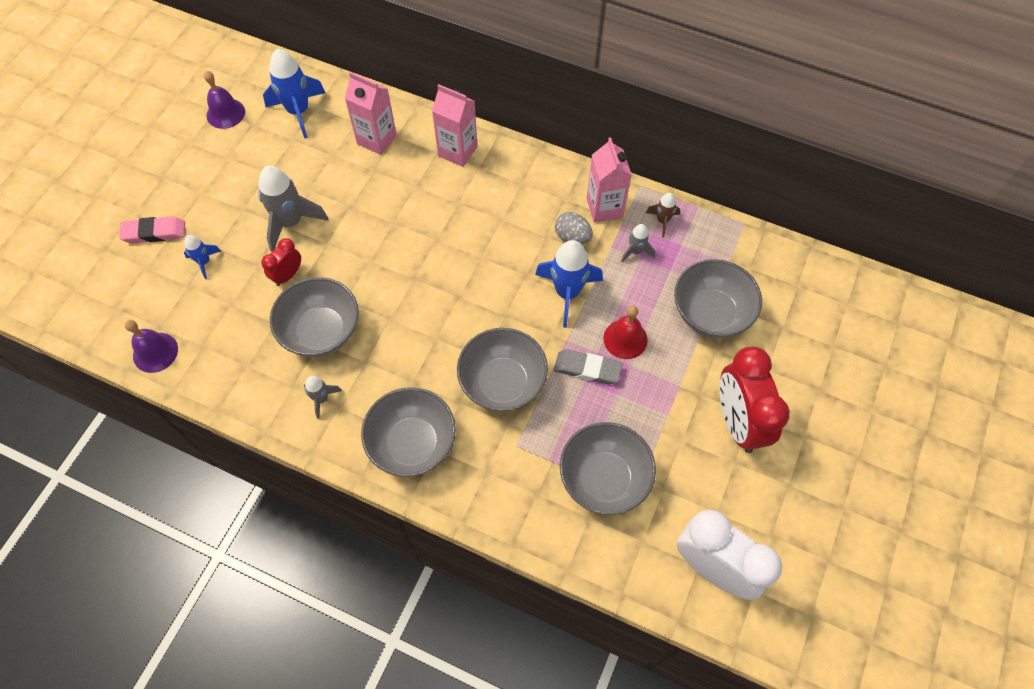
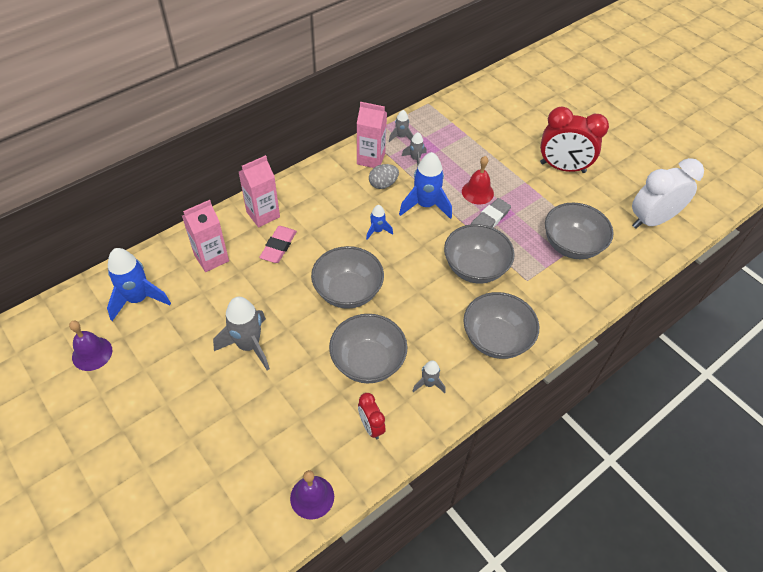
camera: 65 degrees left, 10 degrees down
pink eraser [119,216,185,243] -> pink eraser moved to [259,226,297,263]
blue rocket [184,235,221,279] -> blue rocket moved to [366,205,393,240]
red clock [261,238,301,286] -> red clock moved to [358,393,386,439]
brown rocket [646,193,680,238] -> grey rocket [389,110,413,142]
grey bowl [674,259,762,338] -> grey bowl moved to [311,246,384,309]

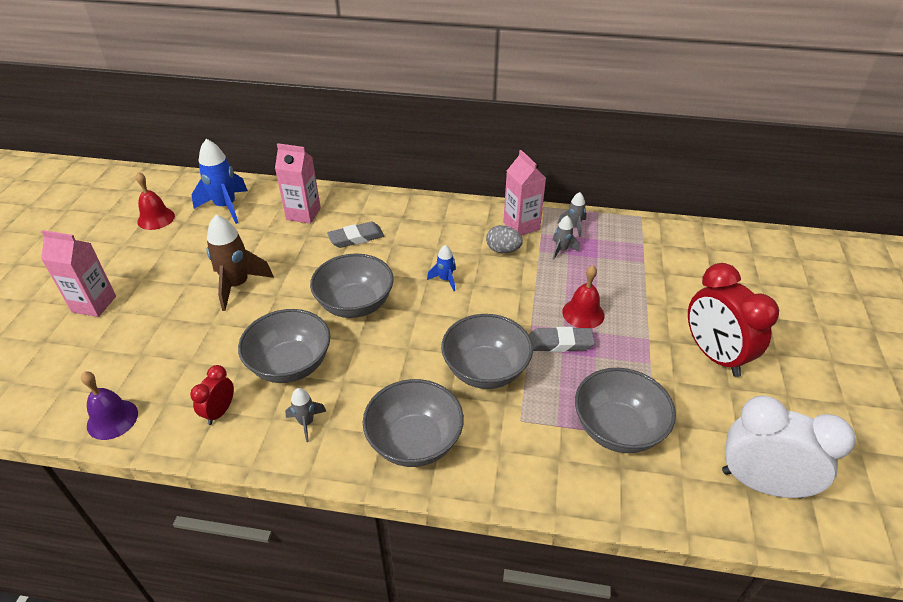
camera: 50 degrees right, 10 degrees down
purple bell [69,321,112,371] -> red bell [136,172,175,230]
grey rocket [213,297,270,370] -> brown rocket [207,215,274,311]
pink carton [239,155,280,227] -> pink carton moved to [41,230,116,317]
pink eraser [259,226,297,263] -> grey eraser [327,222,384,248]
blue rocket [399,152,452,219] -> none

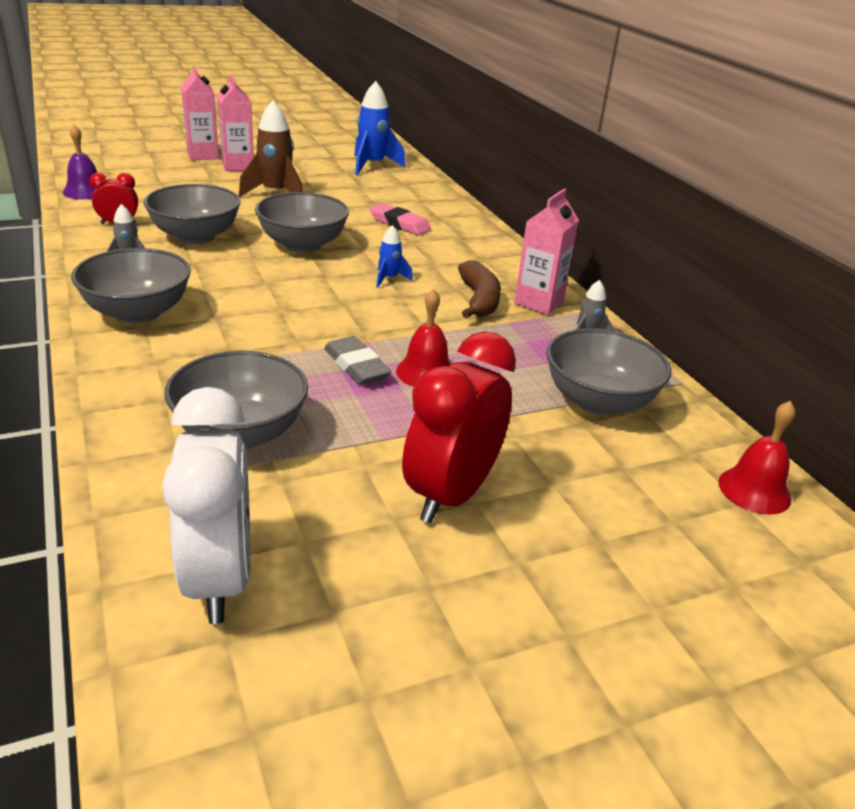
camera: 55 degrees right, 10 degrees down
red bell [136,172,175,230] -> red bell moved to [718,401,795,515]
pink carton [275,143,321,224] -> pink carton moved to [217,74,254,171]
grey eraser [327,222,384,248] -> pink eraser [370,203,431,235]
grey bowl [441,314,533,389] -> grey bowl moved to [546,329,672,415]
grey egg [486,225,523,253] -> brown banana [458,260,501,318]
grey rocket [552,216,580,260] -> none

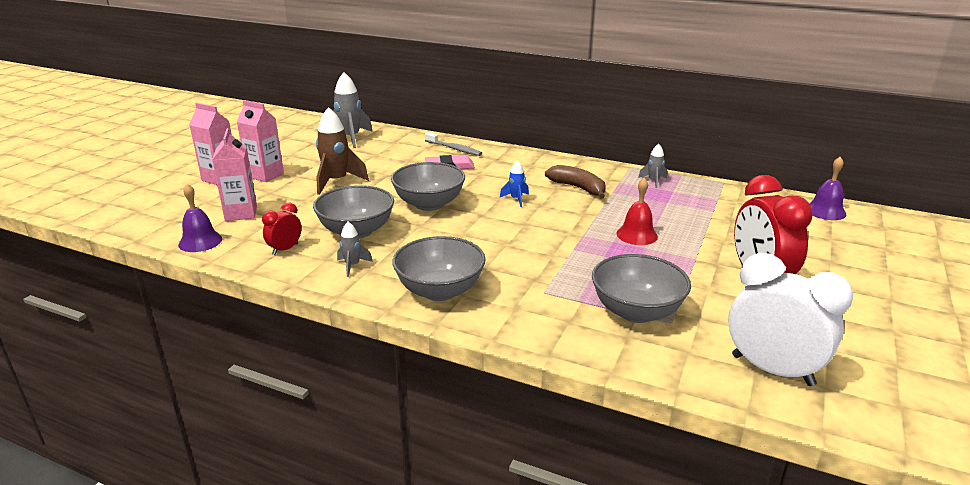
camera: 40 degrees left, 5 degrees down
grey eraser [324,336,391,385] -> none
blue rocket [355,81,406,175] -> grey rocket [333,72,373,148]
pink carton [514,189,579,315] -> pink carton moved to [212,128,257,221]
grey bowl [546,329,672,415] -> none
red bell [718,401,795,515] -> purple bell [809,157,847,220]
none -> grey toothbrush [425,132,482,156]

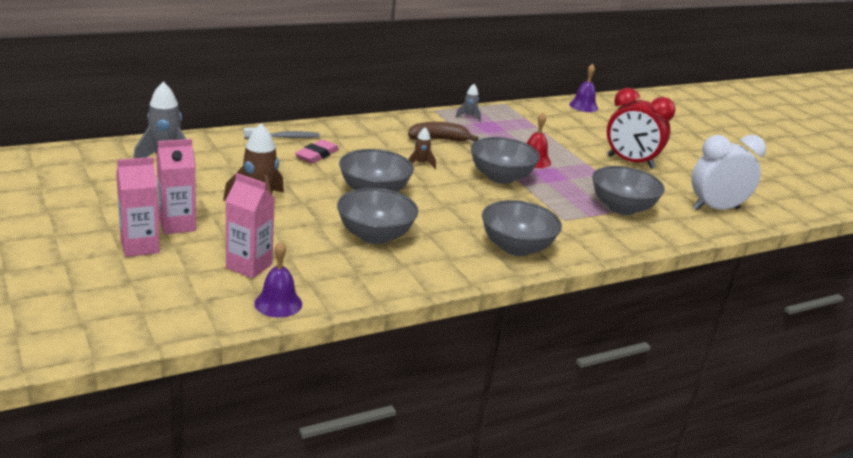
camera: 55 degrees left, 0 degrees up
red clock [262,202,302,255] -> none
grey rocket [337,222,373,277] -> none
blue rocket [500,160,529,207] -> brown rocket [408,127,436,169]
none -> grey bowl [471,137,540,184]

